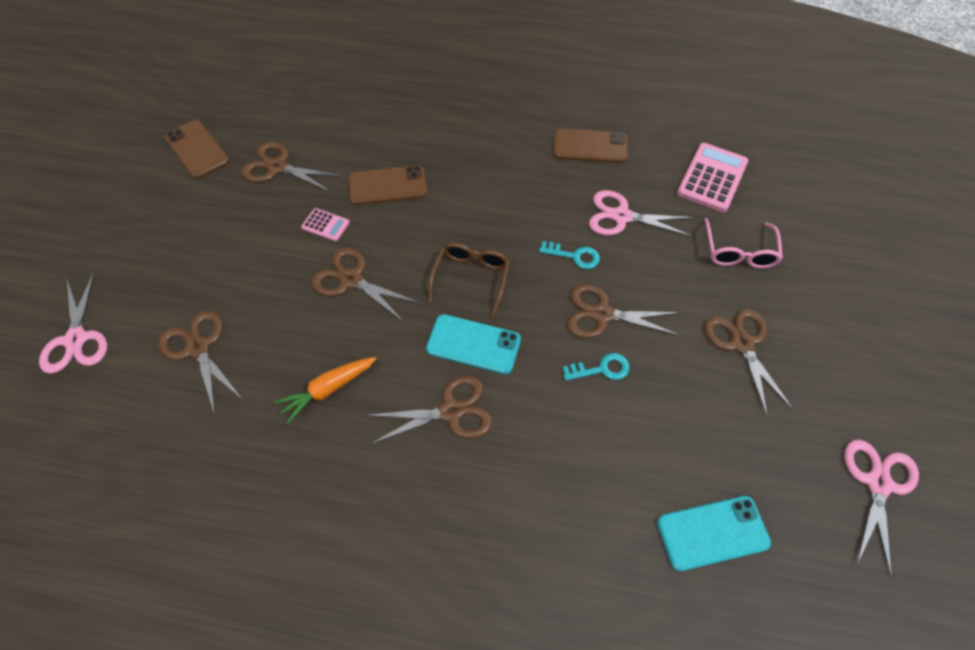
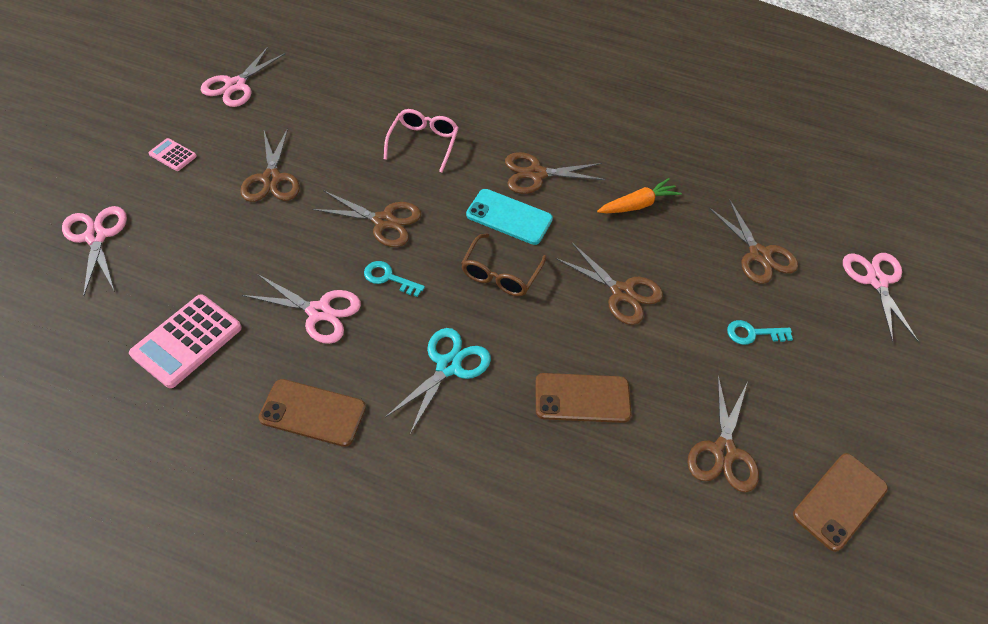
camera: 175 degrees left, 5 degrees down
brown phone [164,120,229,179] -> brown phone turned 75 degrees clockwise [793,453,888,552]
brown scissors [242,142,342,192] -> brown scissors turned 75 degrees clockwise [687,376,759,492]
pink calculator [301,208,350,241] -> pink calculator moved to [148,138,197,171]
turquoise key [563,353,630,381] -> turquoise key moved to [727,320,793,345]
turquoise phone [657,496,771,571] -> none
pink glasses [704,218,783,268] -> pink glasses moved to [384,109,459,173]
none -> pink scissors [62,206,127,297]
none -> turquoise scissors [385,328,491,434]

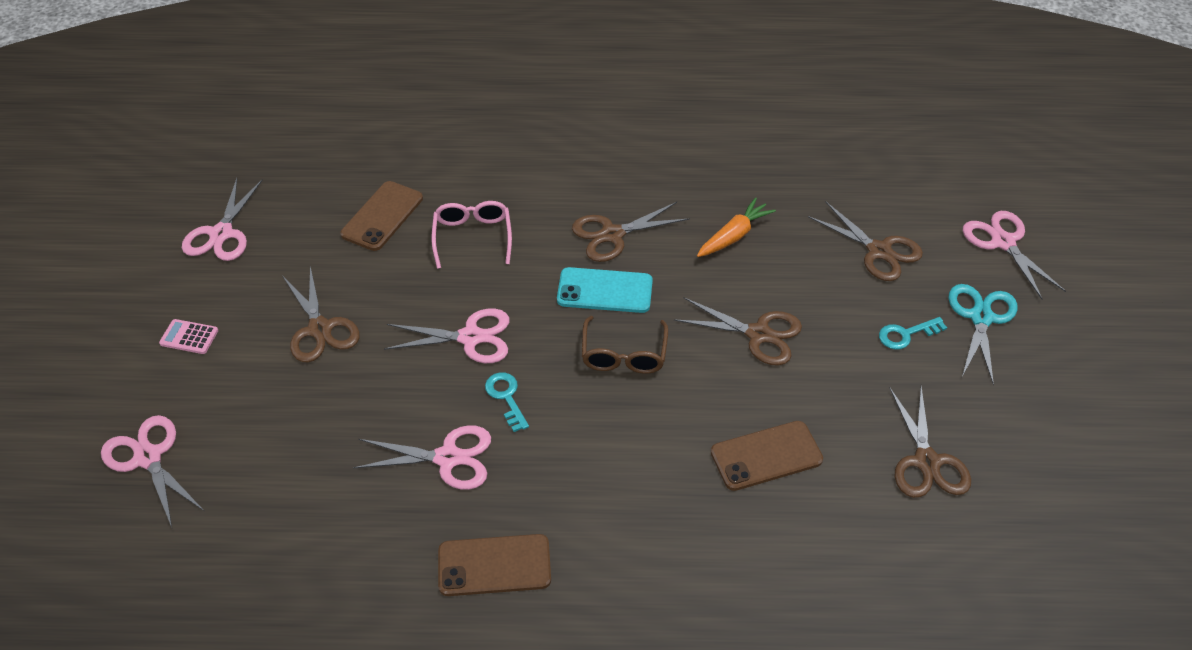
camera: 15 degrees left, 5 degrees down
pink calculator [129,294,242,388] -> none
brown scissors [312,190,421,247] -> pink scissors [384,309,509,363]
turquoise key [364,261,425,297] -> turquoise key turned 60 degrees clockwise [485,372,529,432]
turquoise scissors [385,328,491,434] -> turquoise scissors moved to [949,284,1018,385]
brown phone [793,453,888,552] -> brown phone moved to [340,181,423,251]

